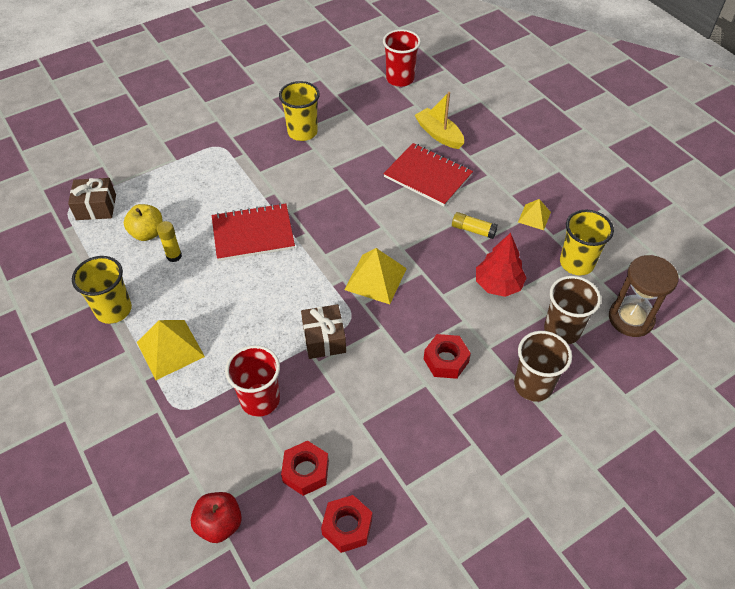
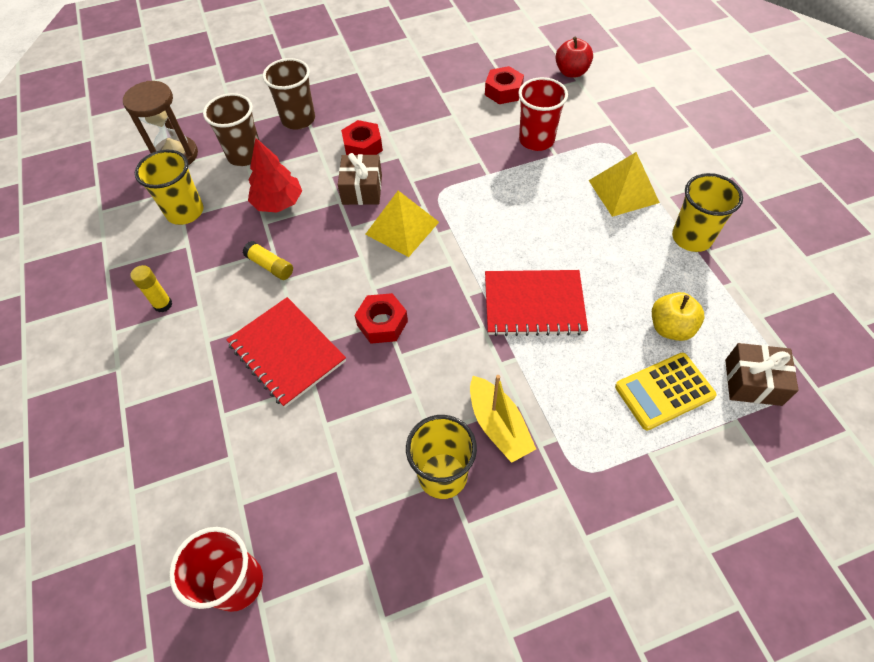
camera: 165 degrees left, 5 degrees up
yellow glue stick [157,221,182,262] -> yellow glue stick moved to [130,265,173,313]
brown gift [301,304,346,359] -> brown gift moved to [338,153,382,205]
red nut [321,495,372,553] -> red nut moved to [354,293,408,344]
yellow boat [415,92,464,149] -> yellow boat moved to [470,375,536,463]
yellow pyramid [518,199,551,230] -> none
none -> yellow calculator [615,353,716,430]

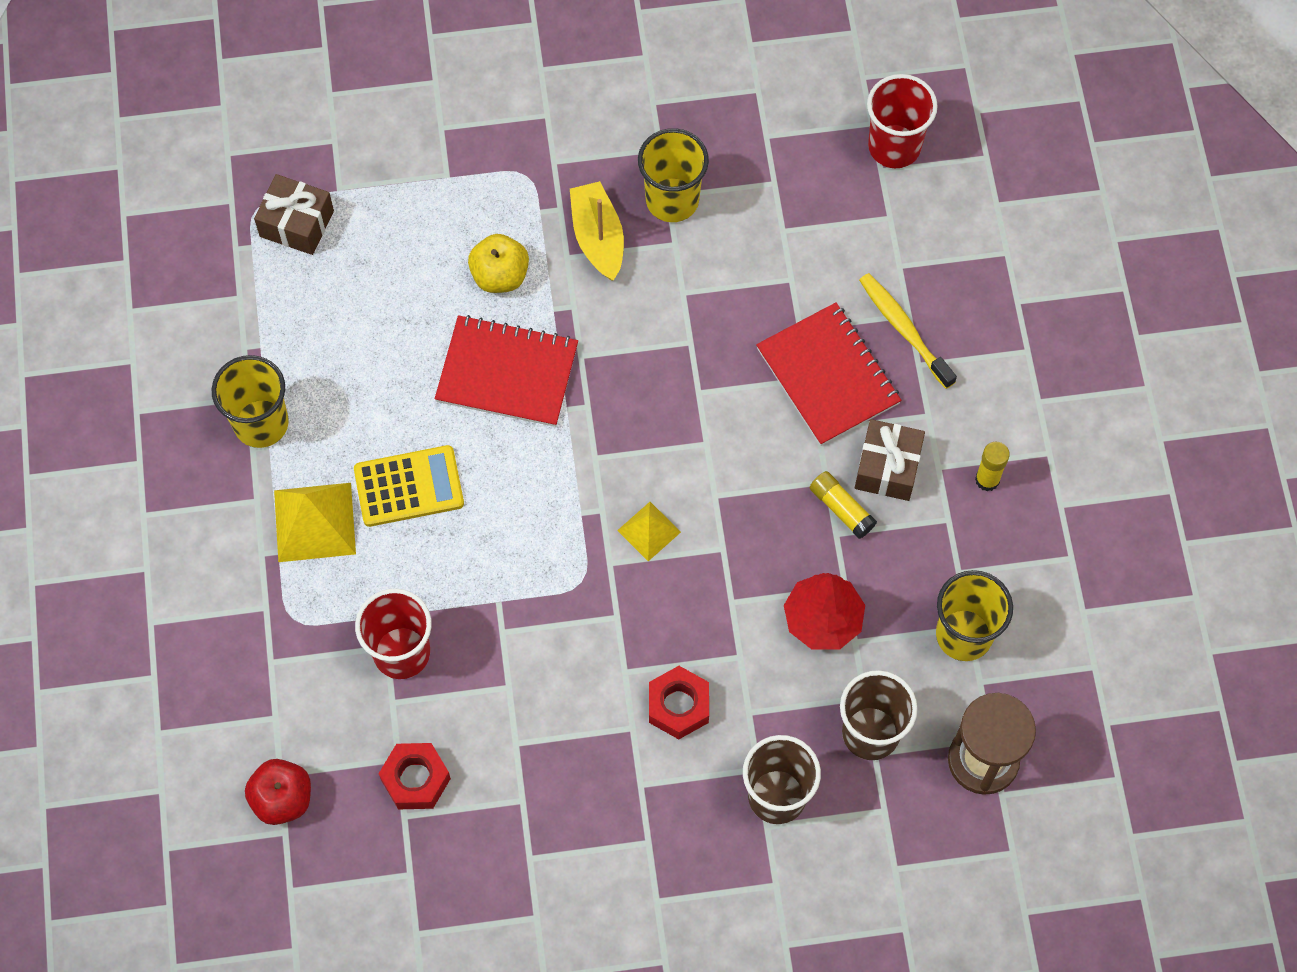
camera: 170 degrees left, 10 degrees up
brown gift [338,153,382,205] -> brown gift moved to [855,419,925,501]
red nut [354,293,408,344] -> none
yellow pyramid [365,191,439,257] -> yellow pyramid [617,502,681,561], size x0.59
yellow calculator [615,353,716,430] -> yellow calculator moved to [354,445,464,527]
yellow apple [652,292,704,341] -> yellow apple moved to [468,234,529,293]
none -> yellow toothbrush [859,273,957,389]

